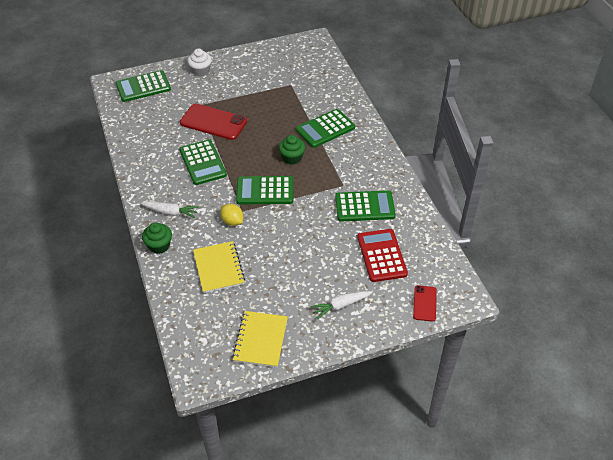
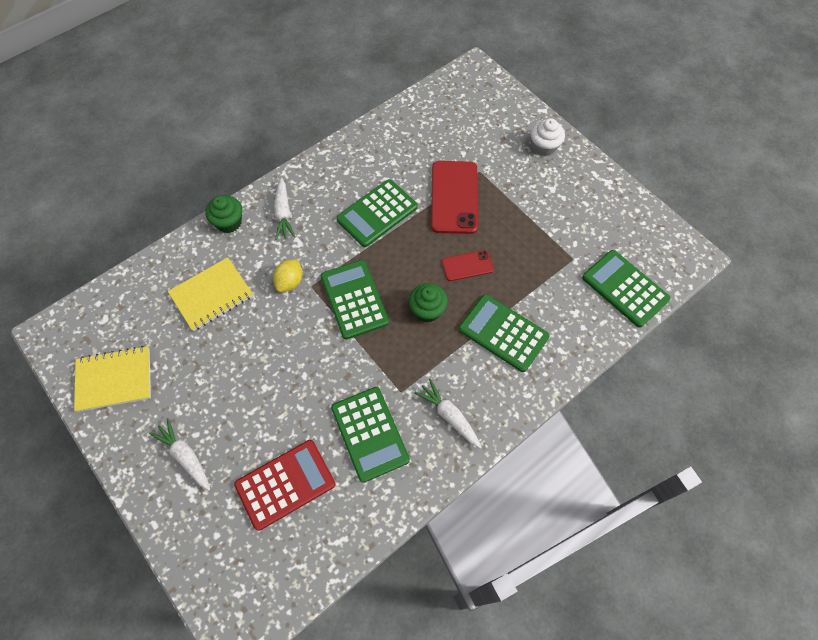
camera: 70 degrees right, 15 degrees up
green calculator [116,70,171,102] -> green calculator moved to [582,250,671,328]
red phone [413,285,437,322] -> red phone moved to [442,250,494,281]
none -> white carrot [414,379,482,449]

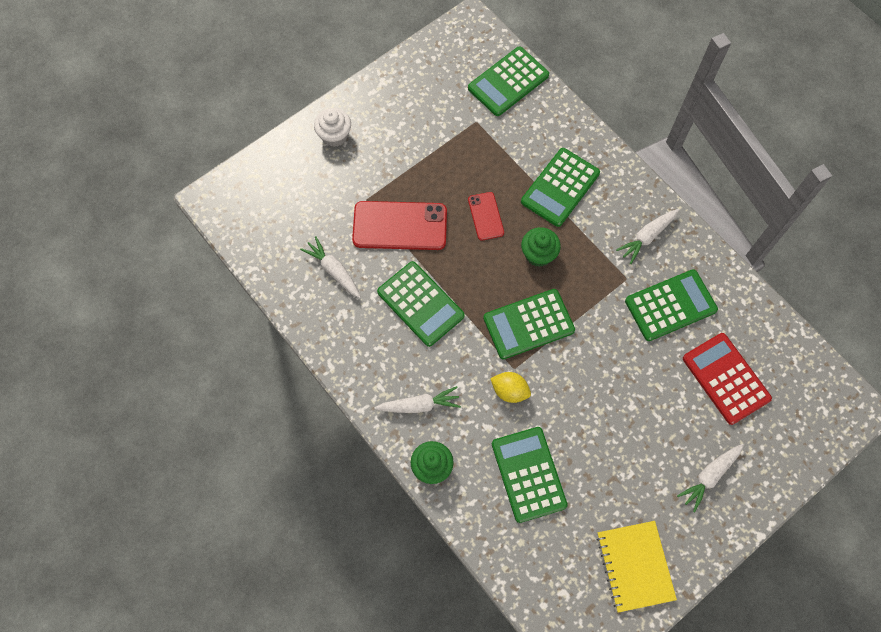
camera: 90 degrees left, 5 degrees up
yellow notebook [168,257,253,331] -> green calculator [492,427,568,523]
none -> white carrot [300,236,361,298]

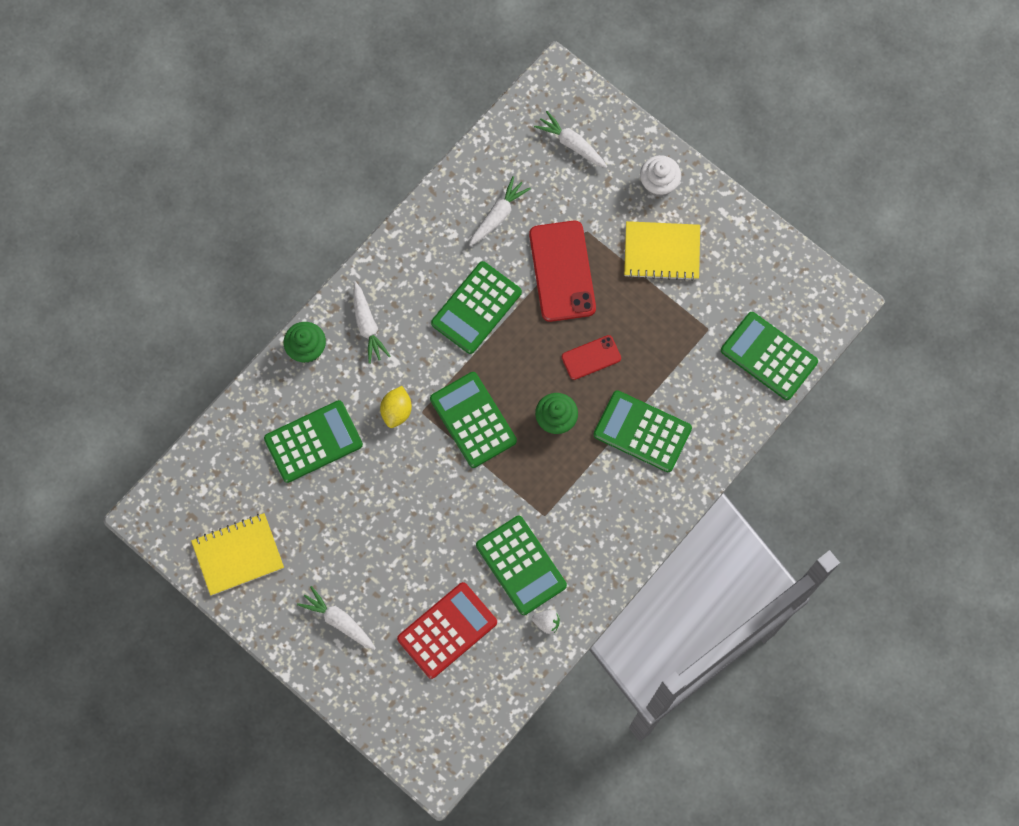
camera: 80 degrees right, 5 degrees up
white carrot [616,209,679,264] -> white carrot moved to [534,111,607,168]
none -> white strawberry [532,610,560,634]
none -> yellow notebook [624,221,700,281]

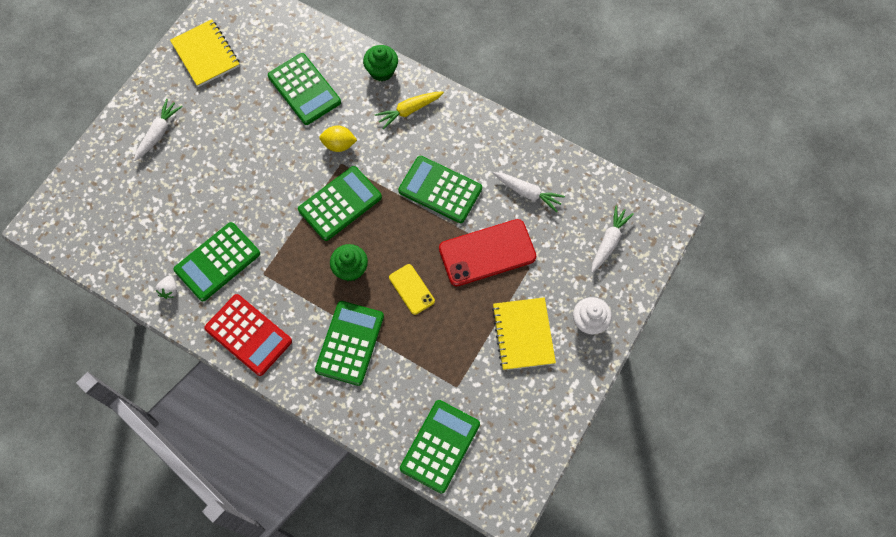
camera: 80 degrees right, 5 degrees down
white carrot [353,282,390,364] -> yellow carrot [375,91,444,129]
red calculator [397,582,497,679] -> red calculator moved to [204,294,292,376]
red phone [562,335,621,380] -> yellow phone [389,264,435,315]

